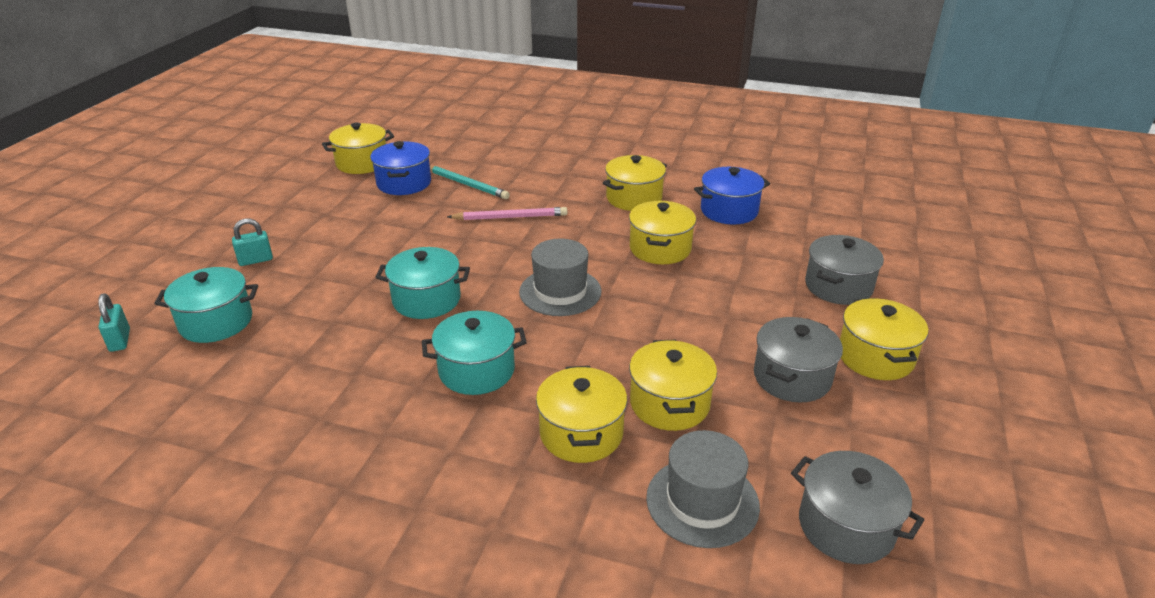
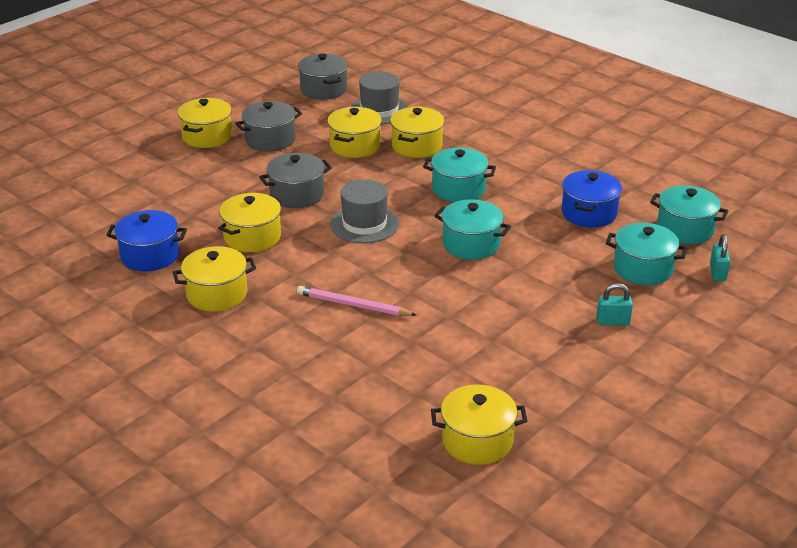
camera: 155 degrees left, 0 degrees up
blue pot [370,141,431,195] -> blue pot moved to [562,170,622,228]
turquoise pencil [430,166,510,199] -> none
grey pot [805,235,884,305] -> grey pot moved to [259,153,332,208]
none -> turquoise pot [650,185,728,244]

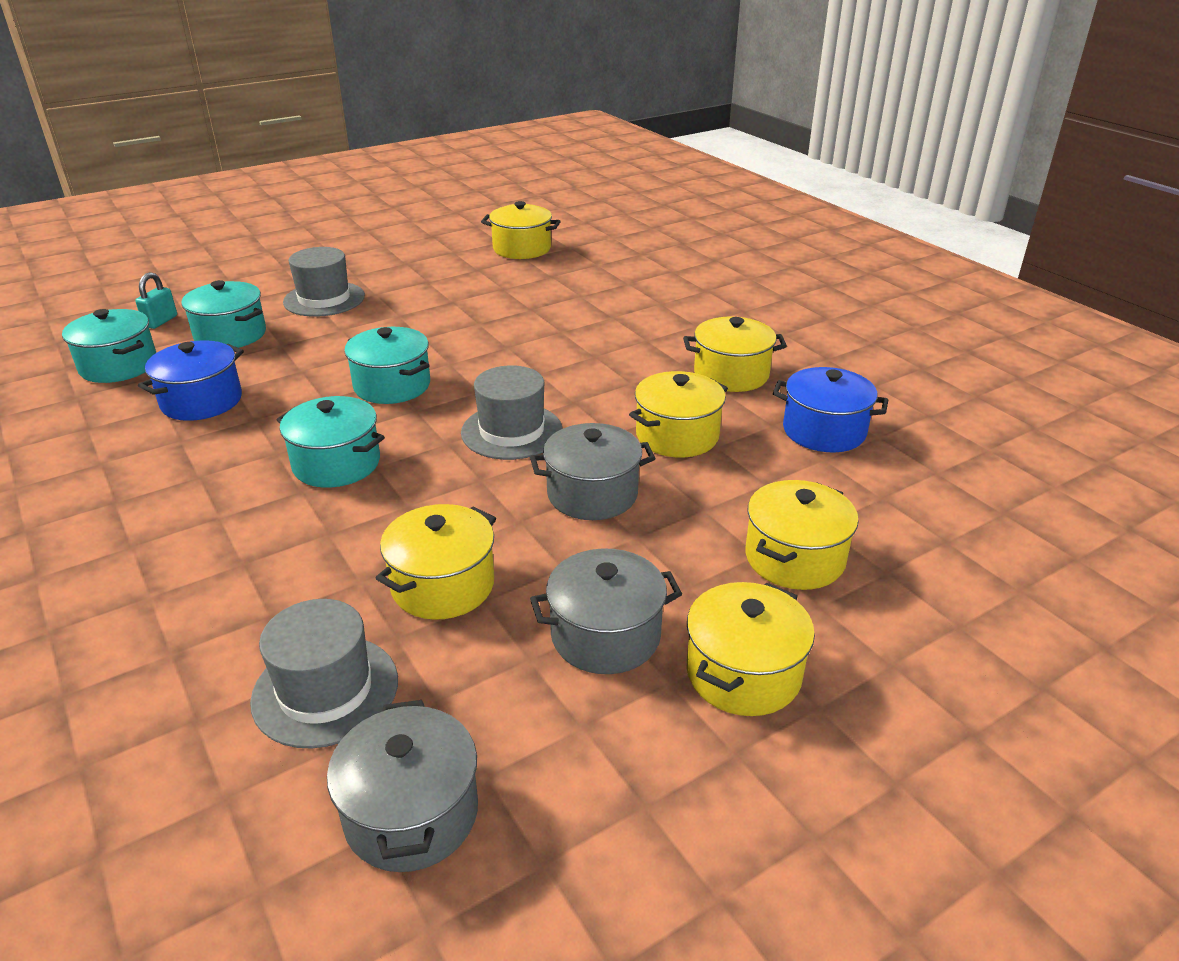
camera: 165 degrees left, 0 degrees up
pink pencil [297,286,416,316] -> none
yellow pot [390,107,445,158] -> yellow pot moved to [746,480,859,590]
turquoise padlock [597,283,633,325] -> grey hat [283,247,365,317]

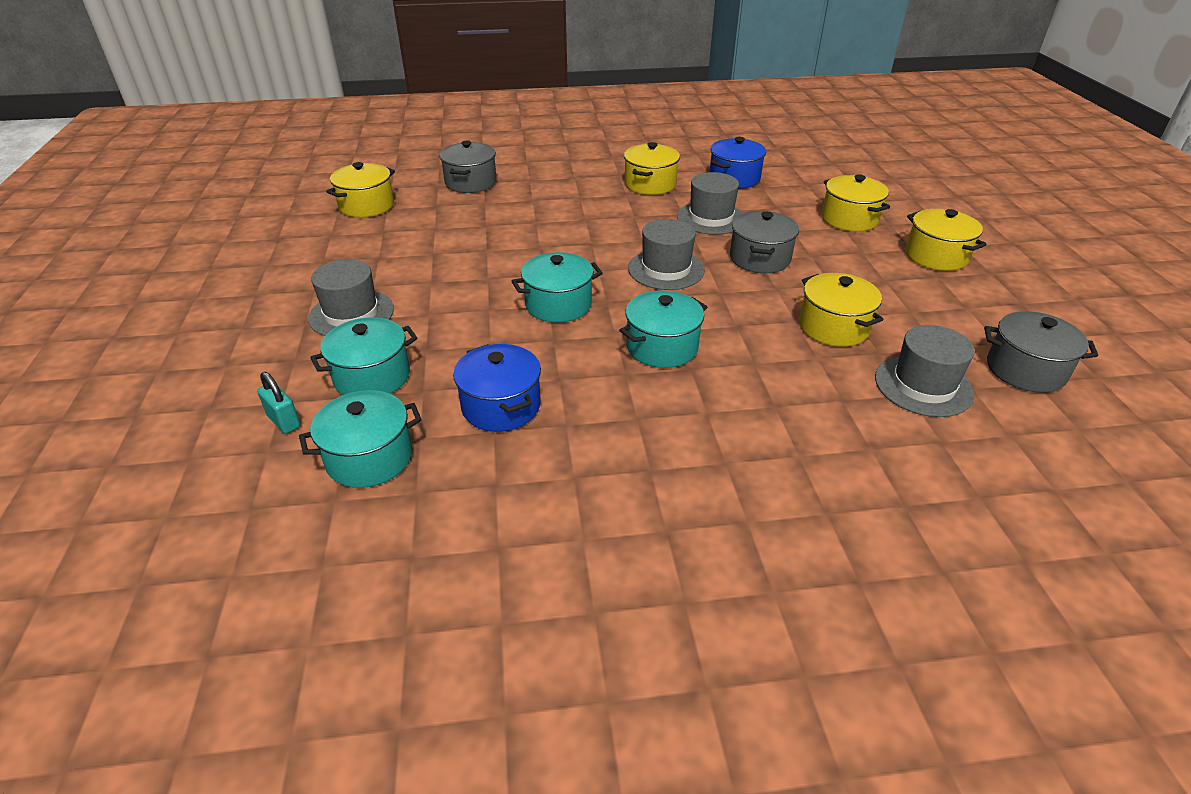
camera: 65 degrees left, 5 degrees up
grey pot [530,549,682,674] -> grey pot moved to [439,141,497,193]
yellow pot [629,371,728,458] -> grey hat [677,172,743,235]

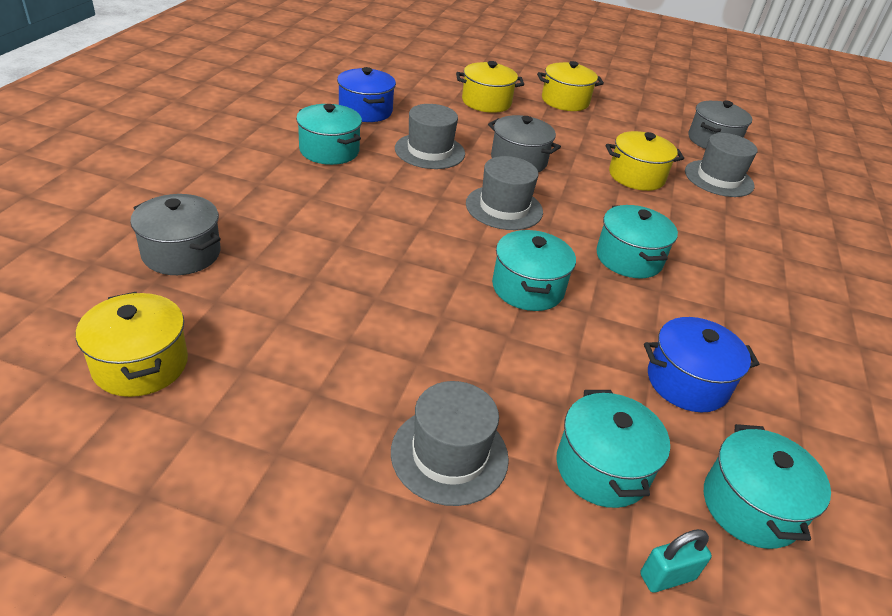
camera: 70 degrees left, 0 degrees up
yellow pot [624,142,680,195] -> turquoise pot [296,104,362,165]

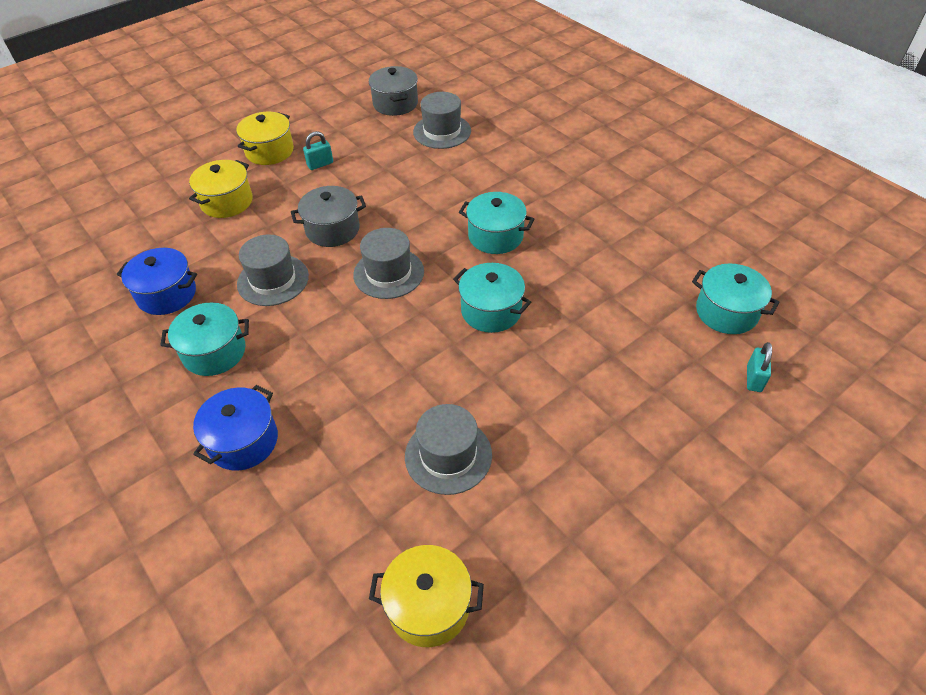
camera: 50 degrees left, 10 degrees up
grey pot [130,194,221,275] -> none
grey hat [391,381,509,506] -> grey hat moved to [405,404,492,495]
turquoise pot [556,390,670,508] -> none
yellow pot [606,131,684,191] -> none
blue pot [644,317,760,412] -> blue pot moved to [193,385,278,470]
none -> turquoise padlock [303,131,333,170]

